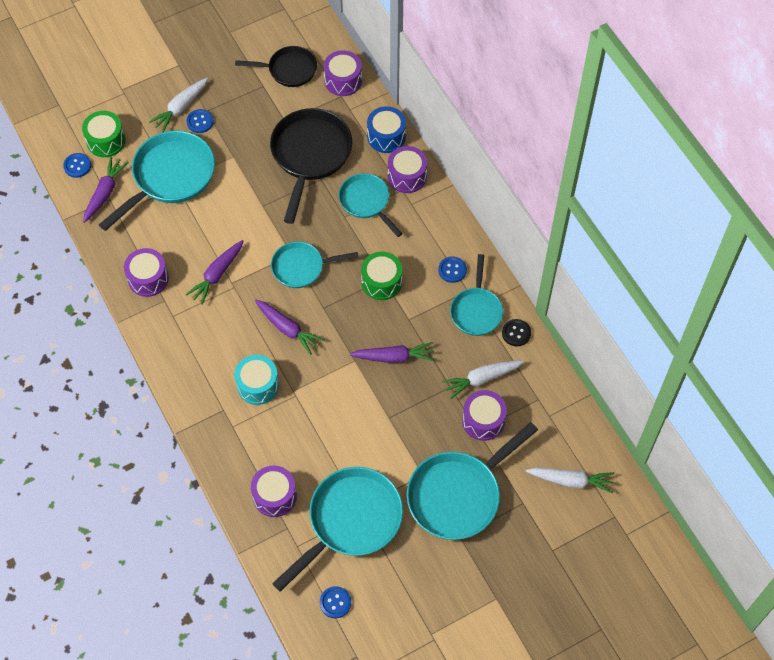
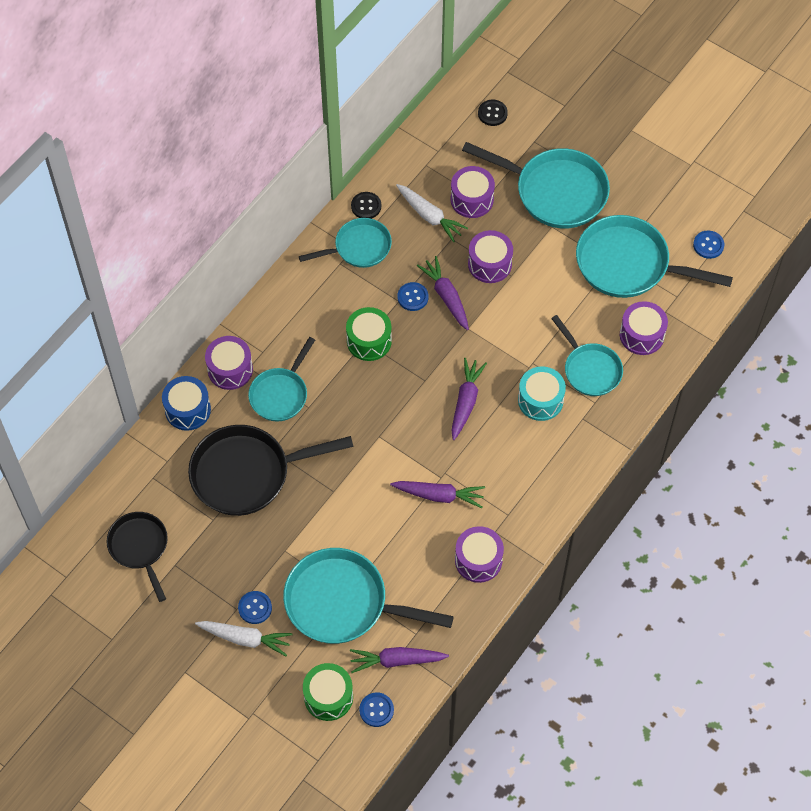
camera: 115 degrees left, 0 degrees up
turquoise pan [271,242,358,288] -> turquoise pan moved to [551,315,623,396]
purple drum [324,50,362,96] -> purple drum moved to [468,230,513,283]
blue button [438,256,467,283] -> blue button moved to [398,282,428,311]
white carrot [526,468,615,494] -> black button [478,100,508,126]

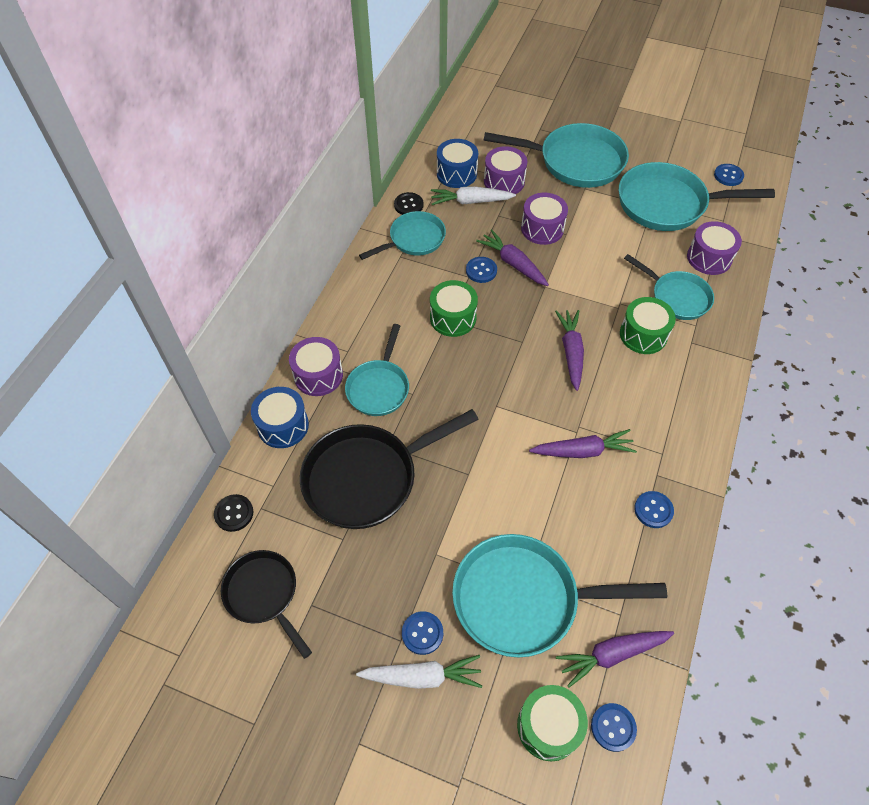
camera: 15 degrees left, 5 degrees down
white carrot [396,184,468,242] -> white carrot turned 150 degrees clockwise [431,186,516,205]
purple drum [455,526,504,583] -> blue button [634,491,674,528]
black button [478,100,508,126] -> black button moved to [214,494,253,532]
turquoise drum [518,366,566,421] -> green drum [620,297,676,354]
none -> blue drum [437,139,478,188]

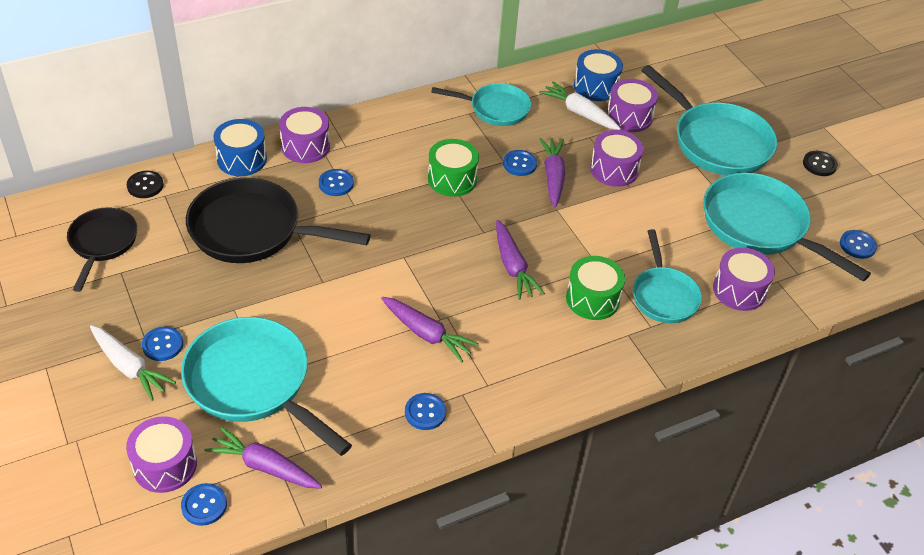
camera: 40 degrees right, 10 degrees down
turquoise pan [345,324,409,416] -> blue button [319,169,354,196]
black button [394,192,424,215] -> black button moved to [803,151,838,176]
green drum [517,685,588,761] -> purple drum [126,416,197,493]
purple carrot [555,310,584,391] -> purple carrot turned 120 degrees clockwise [496,220,545,300]

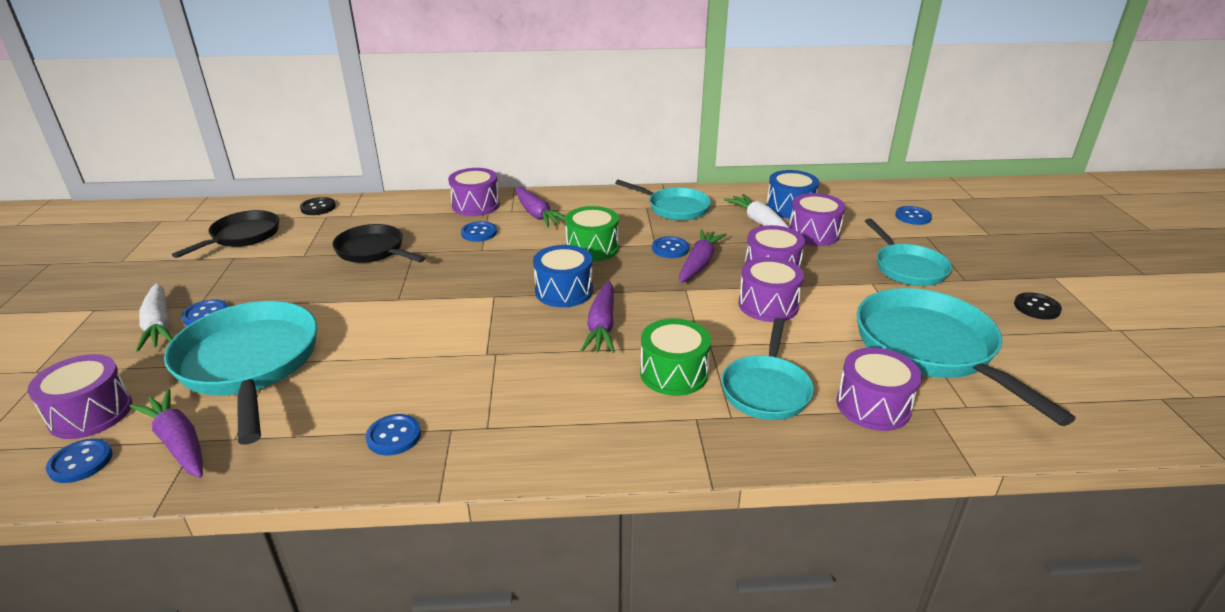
camera: 25 degrees right, 15 degrees down
black pan [186,178,371,263] -> black pan [332,224,425,263], size x0.61
blue drum [213,119,267,176] -> blue drum moved to [533,245,593,307]
purple carrot [381,297,479,363] -> purple carrot moved to [515,187,565,228]
turquoise pan [641,65,777,175] -> turquoise pan [865,219,952,286], size x0.61
blue button [840,230,877,259] -> blue button moved to [895,206,932,225]
none -> purple drum [738,257,804,322]

